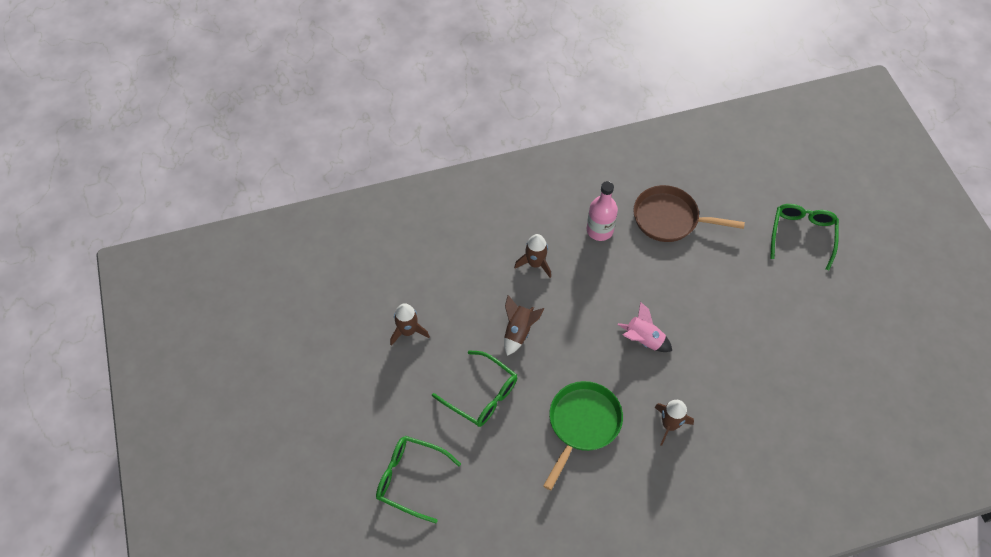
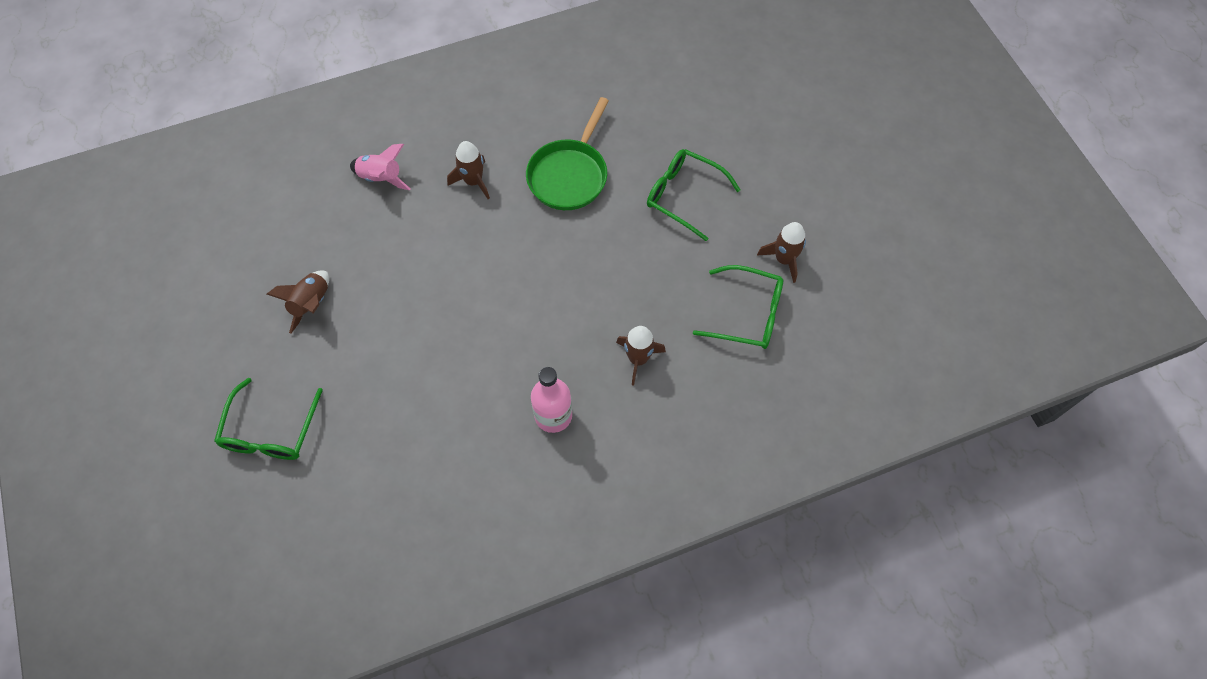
camera: 175 degrees right, 5 degrees up
green glasses [376,436,461,523] -> green glasses moved to [693,265,783,349]
brown rocket [504,295,544,356] -> brown rocket moved to [267,271,329,333]
pink rocket [617,301,672,352] -> pink rocket moved to [350,144,411,190]
brown pan [633,185,745,242] -> none

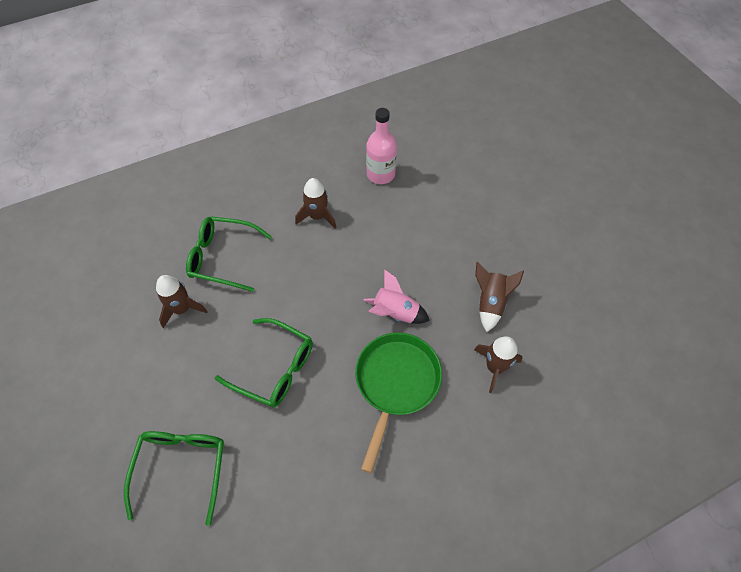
camera: 175 degrees right, 5 degrees down
green glasses [214,378,323,460] -> green glasses moved to [124,431,224,526]
brown rocket [267,271,329,333] -> brown rocket moved to [475,262,524,332]
pink rocket [350,144,411,190] -> pink rocket moved to [363,269,430,324]

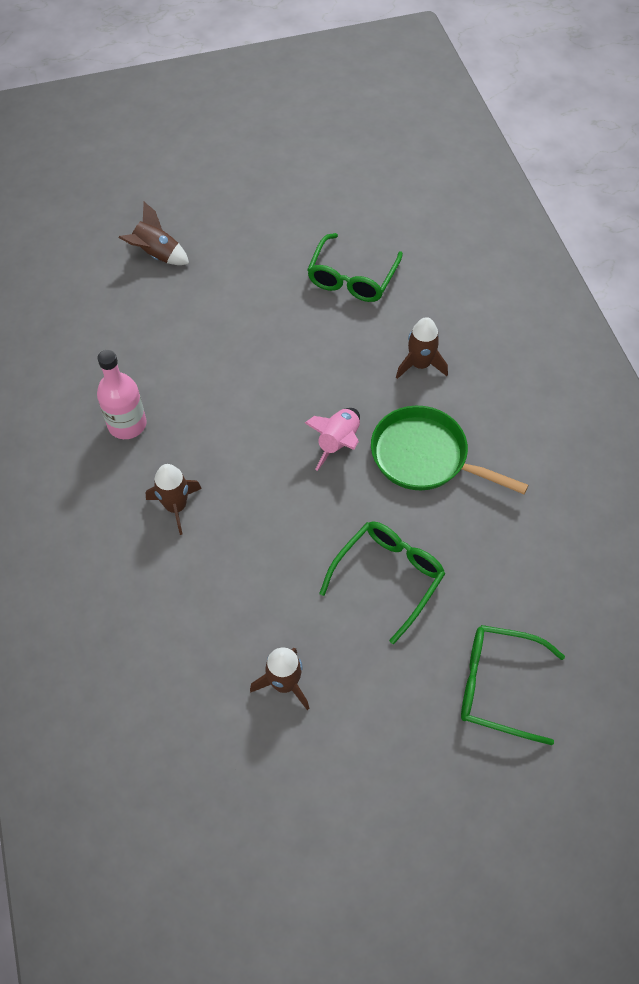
camera: 80 degrees left, 0 degrees up
green glasses [186,216,272,292] -> green glasses moved to [307,233,403,302]
brown rocket [475,262,524,332] -> brown rocket moved to [118,202,189,265]

